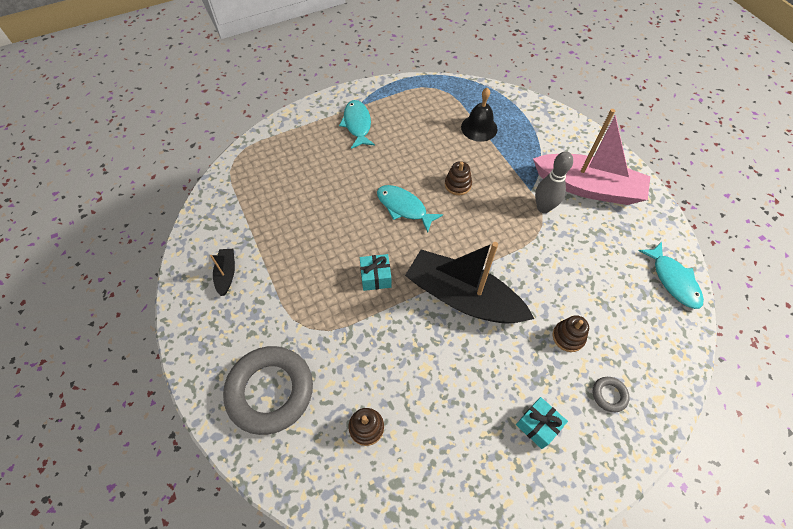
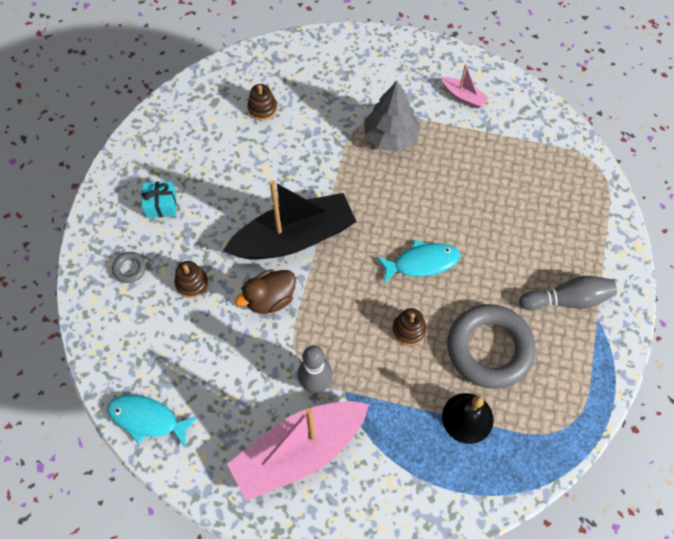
camera: 130 degrees right, 5 degrees up
black boat [210,249,235,296] -> pink boat [442,64,489,108]
grey ring [223,346,313,435] -> grey ring moved to [447,304,536,389]
turquoise fish [339,100,375,149] -> grey bowling pin [519,276,617,311]
turquoise gift [360,254,392,291] -> none
none -> brown duck [235,269,296,314]
none -> grey tree [364,81,421,152]

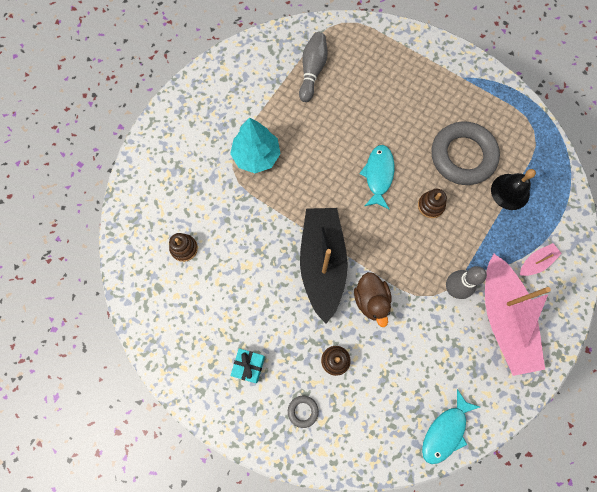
camera: 70 degrees left, 10 degrees up
grey tree [364,81,421,152] -> turquoise tree [230,117,280,173]
pink boat [442,64,489,108] -> pink boat moved to [520,243,562,276]
grey bowling pin [519,276,617,311] -> grey bowling pin moved to [299,32,328,102]

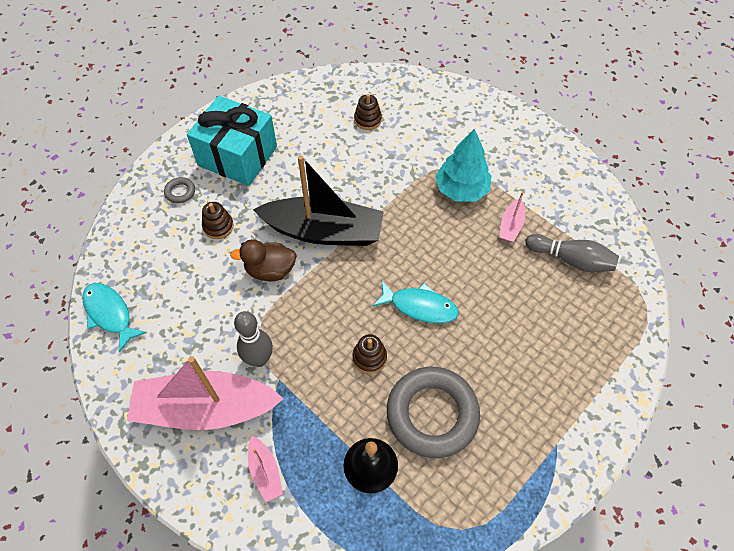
camera: 100 degrees right, 15 degrees down
turquoise gift [230,348,265,383] -> turquoise gift [187,96,277,186], size x2.23
none -> pink boat [499,192,525,242]

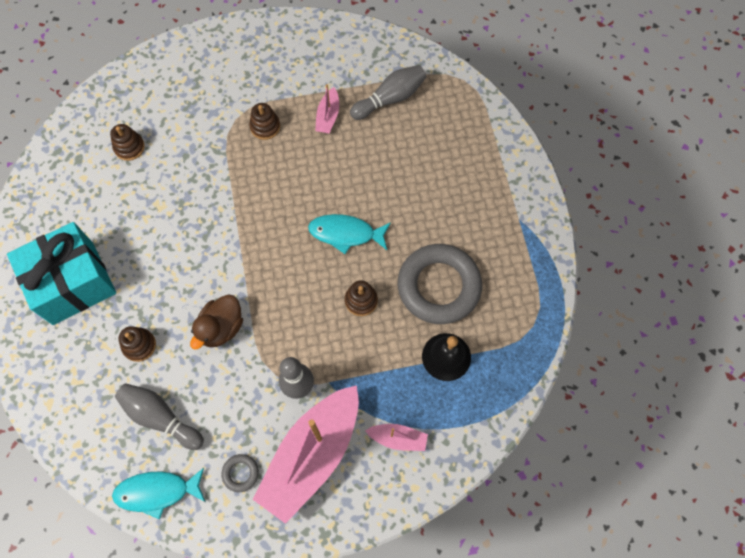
camera: 55 degrees left, 10 degrees up
grey ring [164,177,195,203] -> grey ring moved to [222,454,259,492]
black boat [253,155,384,246] -> none
turquoise fish [373,281,459,323] -> turquoise fish turned 135 degrees counterclockwise [308,214,391,254]
turquoise tree [435,129,491,202] -> brown stacking toy [249,103,280,140]
pink boat [499,192,525,242] -> pink boat turned 45 degrees clockwise [315,84,339,133]
none -> grey bowling pin [115,383,204,450]

